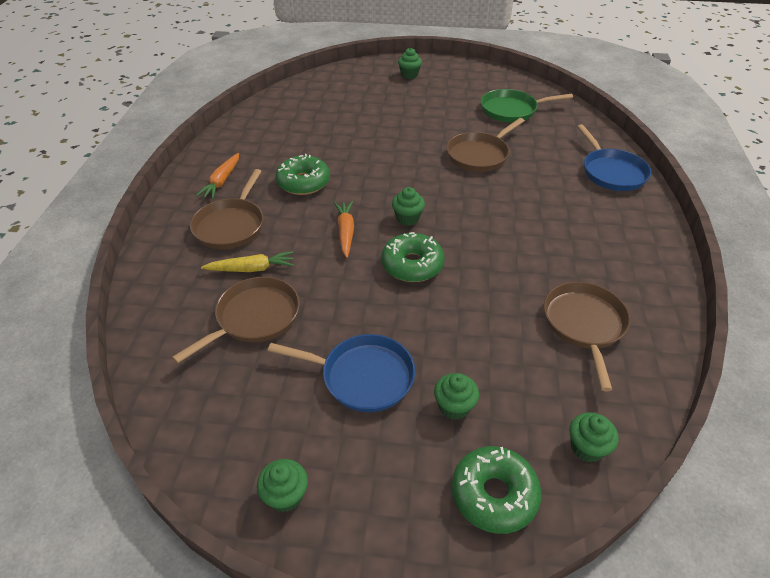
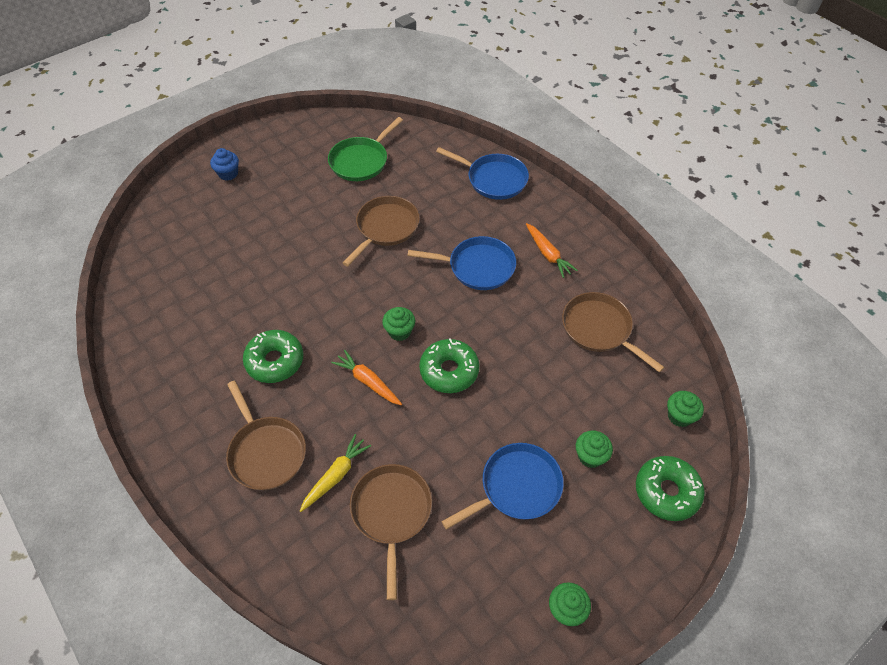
camera: 45 degrees left, 10 degrees up
orange carrot [196,153,239,199] -> orange carrot moved to [526,223,578,278]
green cupcake [398,48,422,79] -> blue cupcake [210,148,239,181]
brown pan [446,118,525,172] -> brown pan turned 150 degrees counterclockwise [343,196,420,267]
none -> blue pan [408,236,516,290]

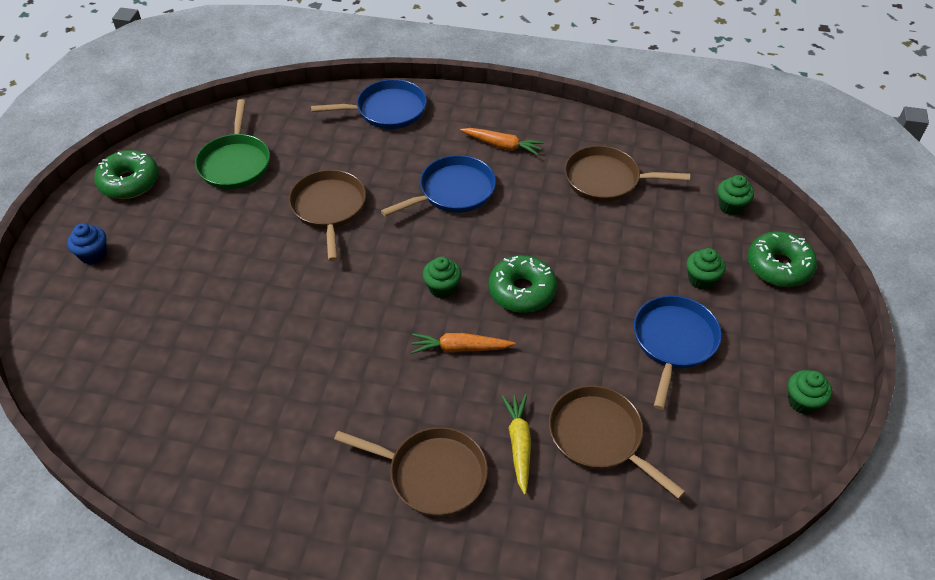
camera: 40 degrees left, 5 degrees down
green donut [243,330,303,383] -> green donut moved to [94,150,159,199]

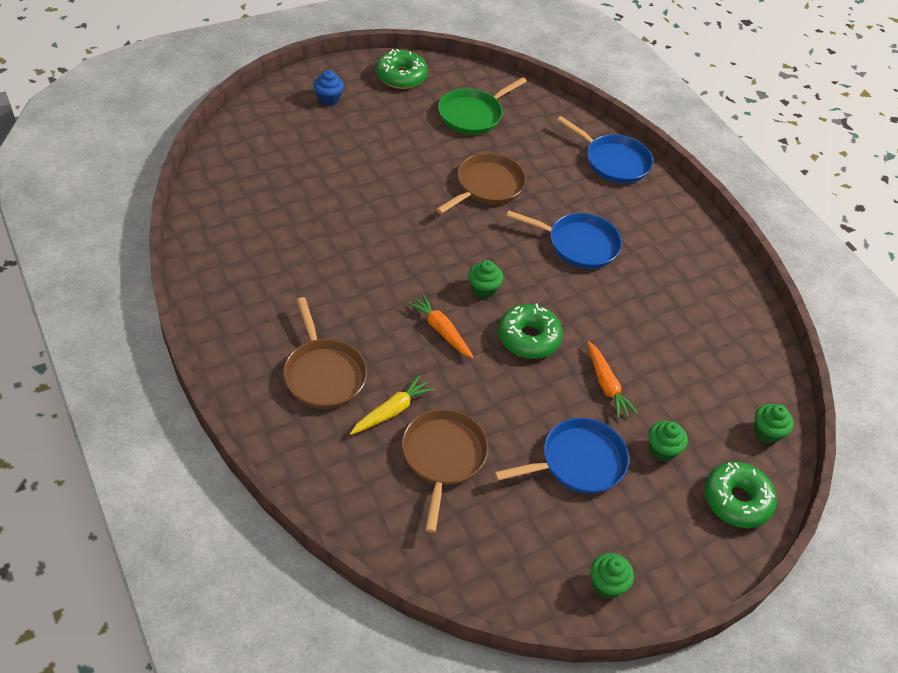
camera: 45 degrees right, 0 degrees up
orange carrot [460,128,544,156] -> orange carrot moved to [587,341,638,419]
brown pan [565,146,690,202] -> none

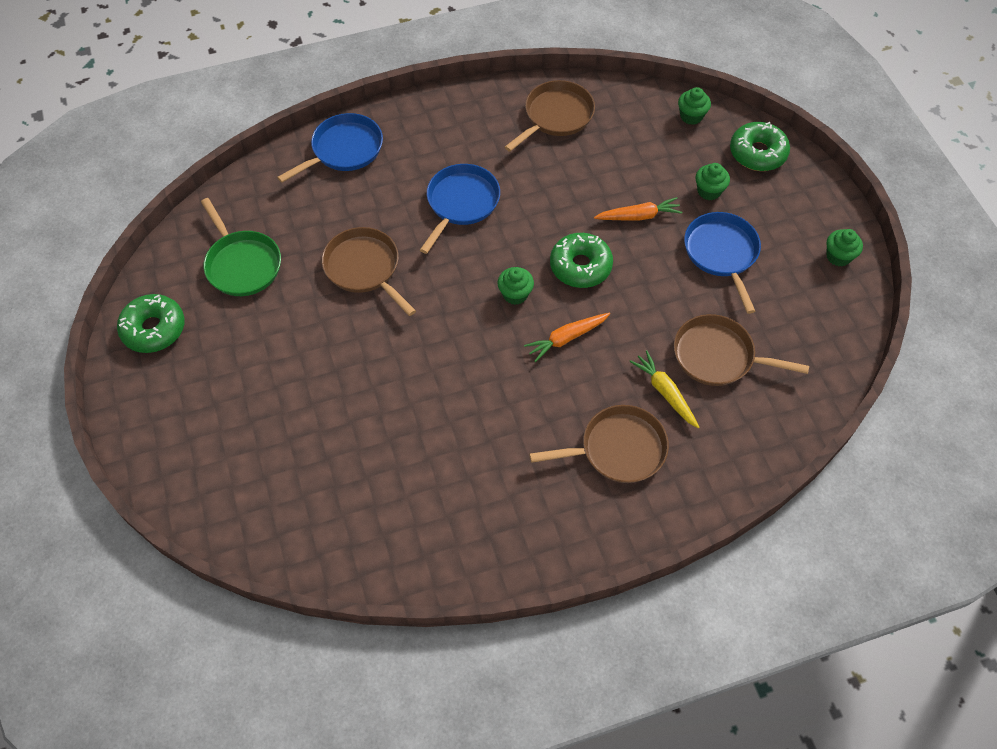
camera: 75 degrees left, 10 degrees up
blue cupcake [313,70,344,106] -> none
none -> brown pan [505,80,595,152]

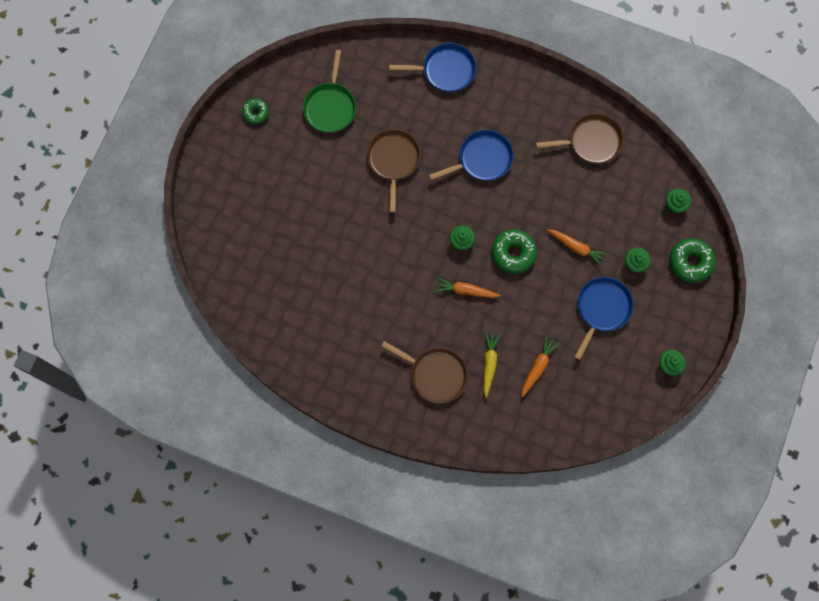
camera: 40 degrees right, 15 degrees up
green donut [117,294,184,353] -> green donut [242,98,269,124], size x0.62
brown pan [674,314,809,386] -> orange carrot [522,336,560,397]

